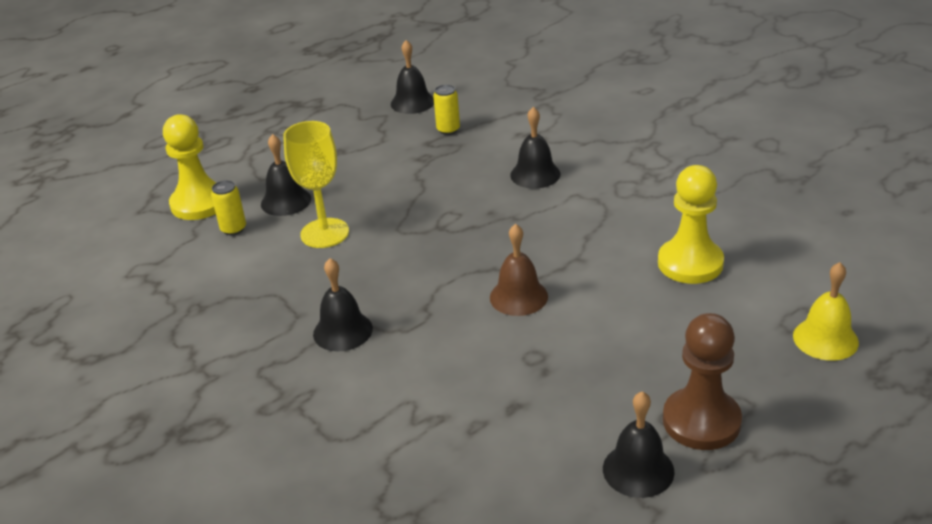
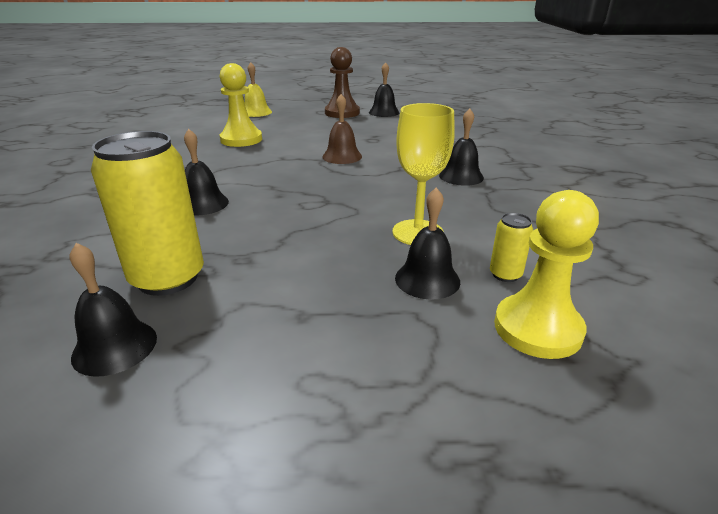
camera: 145 degrees left, 5 degrees down
yellow can [433,85,460,135] -> yellow can [91,131,204,296], size x2.21

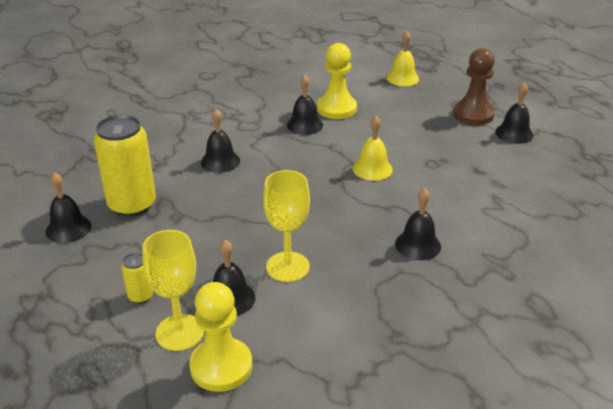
camera: 50 degrees right, 5 degrees up
brown bell [322,94,362,164] -> yellow bell [353,116,393,181]
yellow can [490,213,533,282] -> yellow can moved to [121,253,153,304]
none -> yellow goblet [142,230,204,351]
none -> black bell [287,75,323,135]

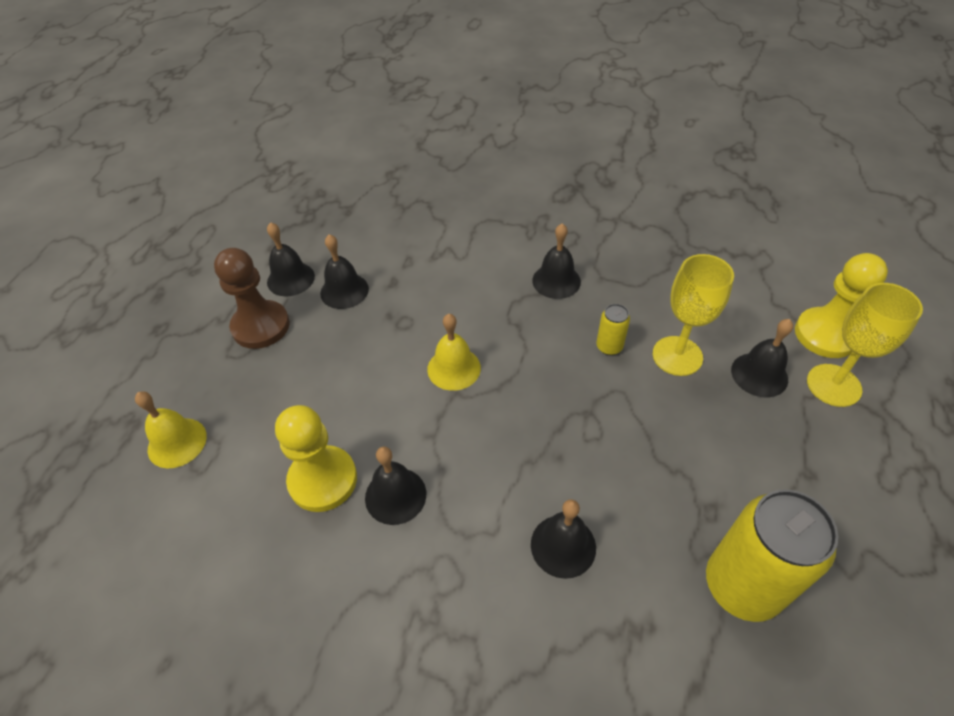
camera: 120 degrees left, 15 degrees up
black bell [46,172,92,243] -> black bell moved to [320,234,369,309]
yellow can [121,253,153,304] -> yellow can moved to [596,304,630,355]

